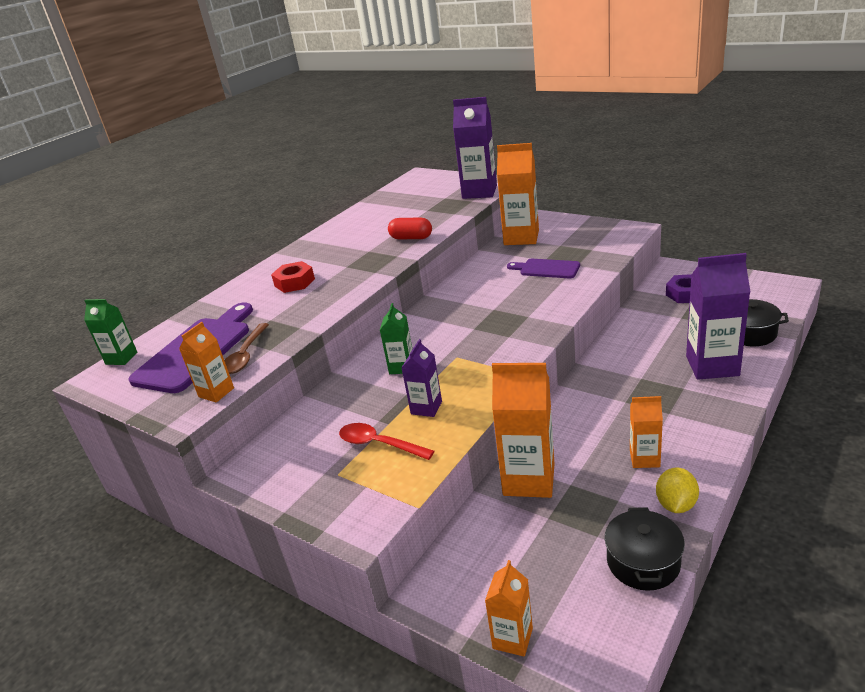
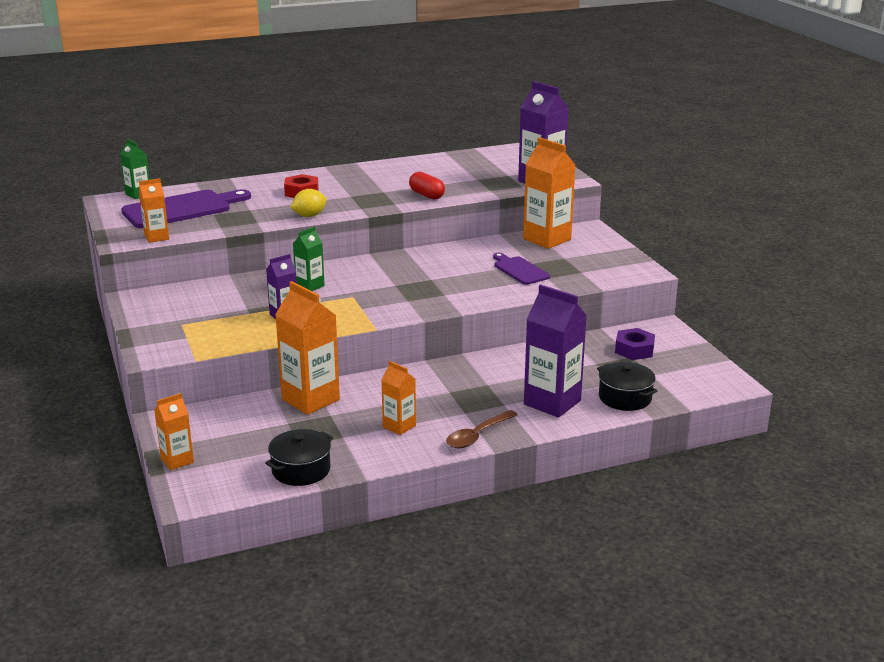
camera: 30 degrees right, 5 degrees down
brown spoon [224,323,269,374] -> brown spoon moved to [446,410,518,448]
red spoon [339,423,434,460] -> none
yellow lemon [656,468,699,513] -> yellow lemon moved to [290,189,327,217]

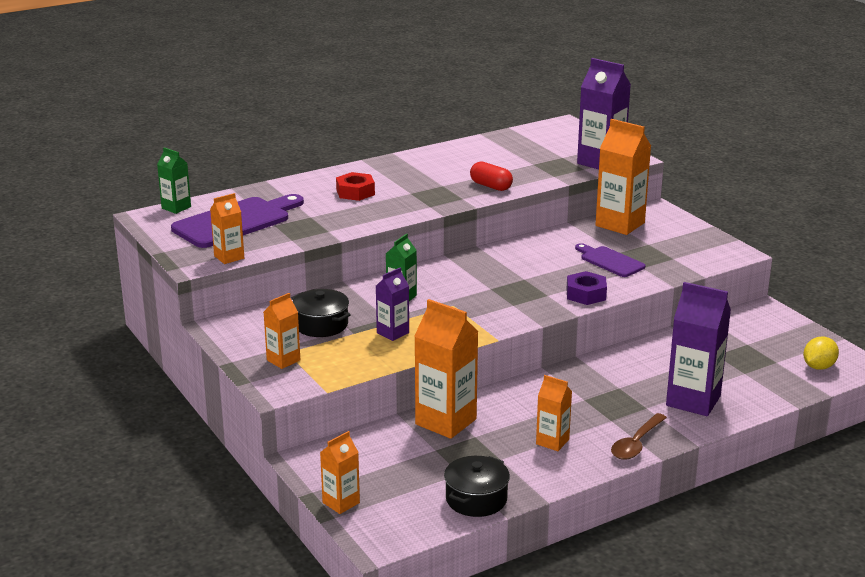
camera: 10 degrees left, 0 degrees up
yellow lemon [290,189,327,217] -> yellow lemon moved to [803,337,839,370]
black pot [597,362,657,411] -> black pot moved to [292,289,351,337]
purple nut [615,328,655,360] -> purple nut moved to [567,271,607,305]
none -> orange carton [264,293,300,369]

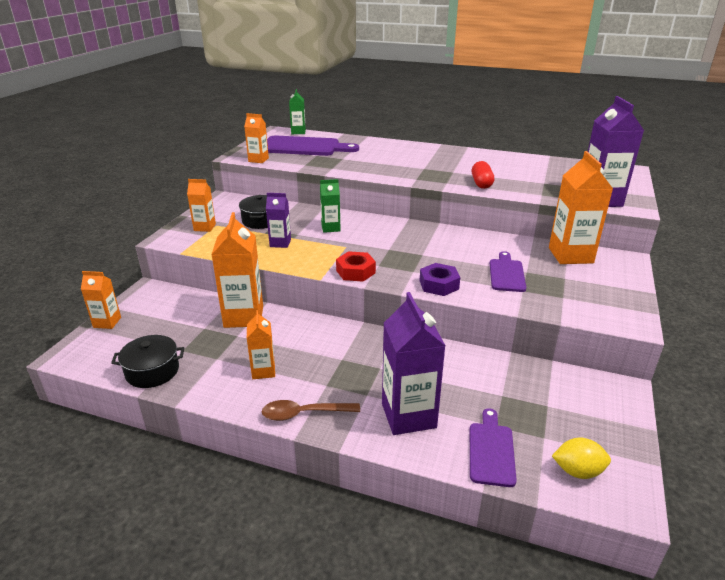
camera: 50 degrees right, 5 degrees up
red nut [336,172,375,201] -> red nut moved to [336,251,376,282]
none -> purple cutting board [470,408,517,487]

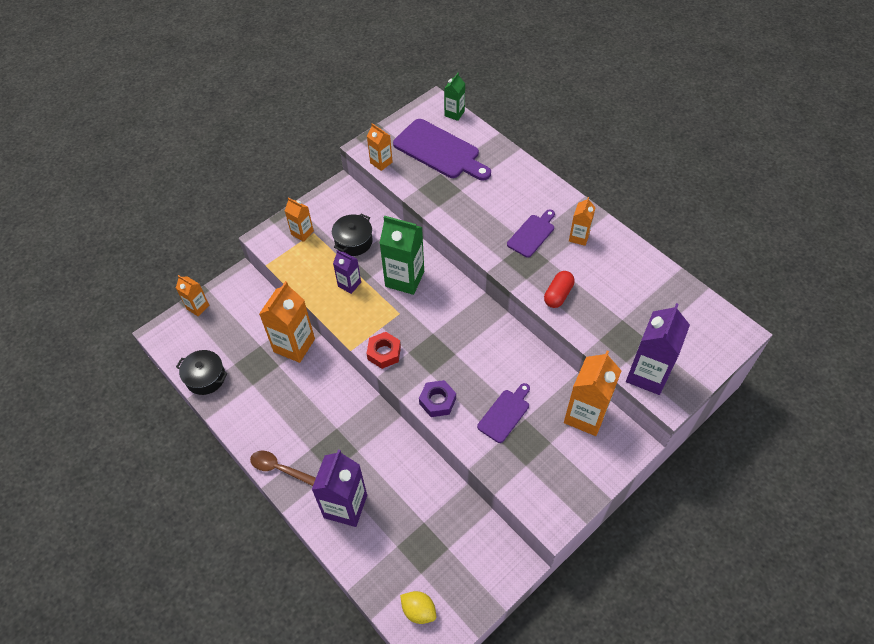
camera: 30 degrees right, 25 degrees up
orange carton [247,310,275,379] -> orange carton moved to [569,197,596,246]
green carton [320,179,341,233] -> green carton [379,216,424,295], size x1.82
purple cutting board [470,408,517,487] -> purple cutting board moved to [507,209,555,258]

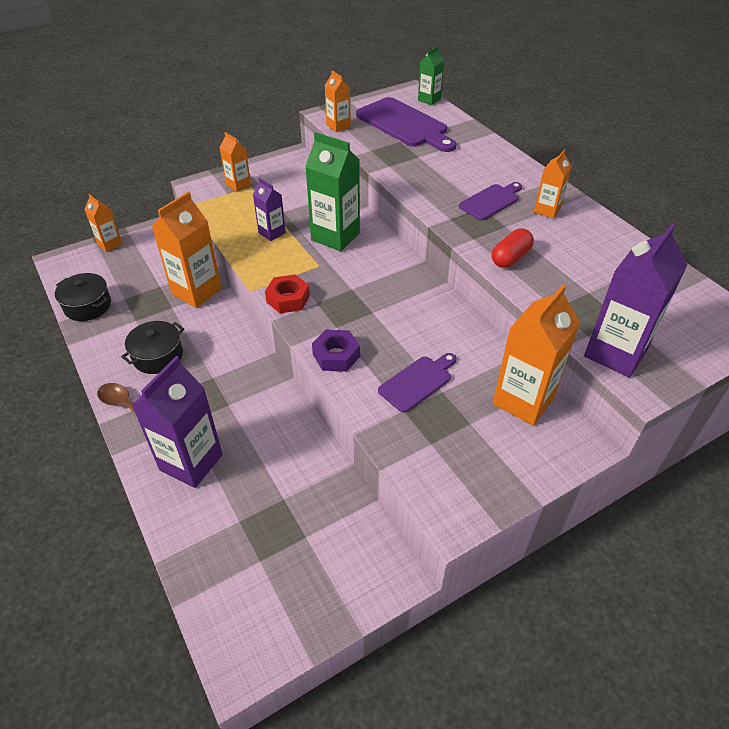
camera: 10 degrees right, 10 degrees down
black pot [332,213,373,256] -> black pot moved to [121,321,184,374]
yellow lemon [400,591,436,624] -> none

